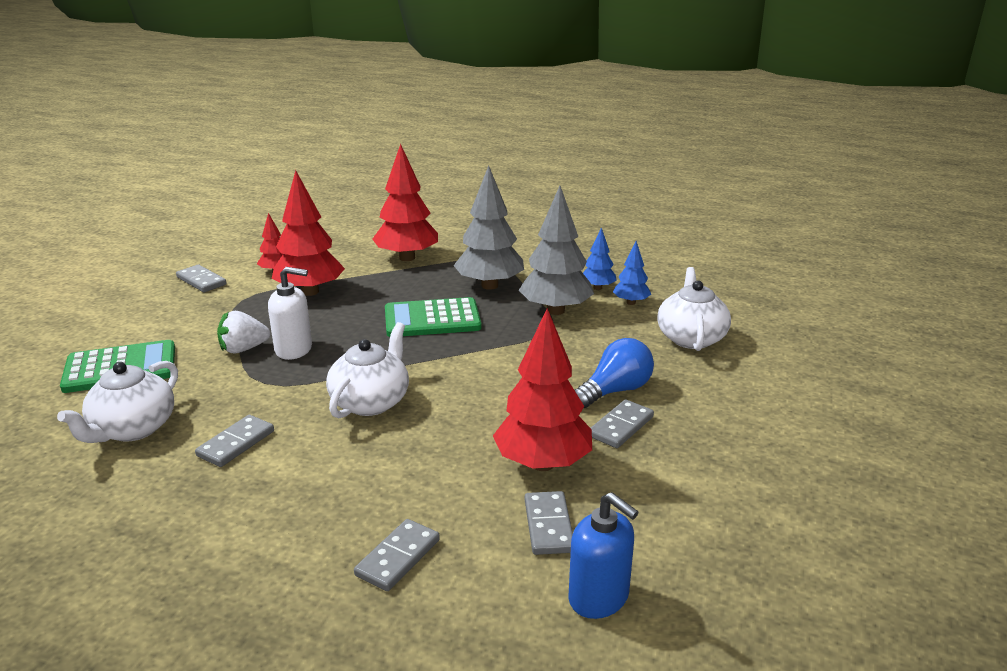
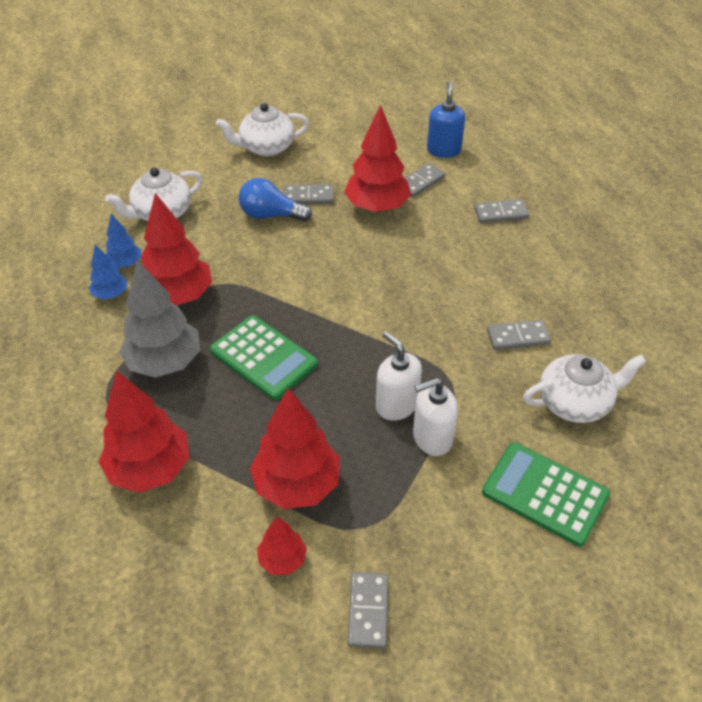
camera: 130 degrees left, 20 degrees up
white strawberry [217,311,270,353] -> white soap dispenser [413,378,458,456]
white teapot [326,322,409,418] -> white teapot moved to [216,103,309,157]
grey tree [519,186,594,315] -> red tree [141,193,212,305]

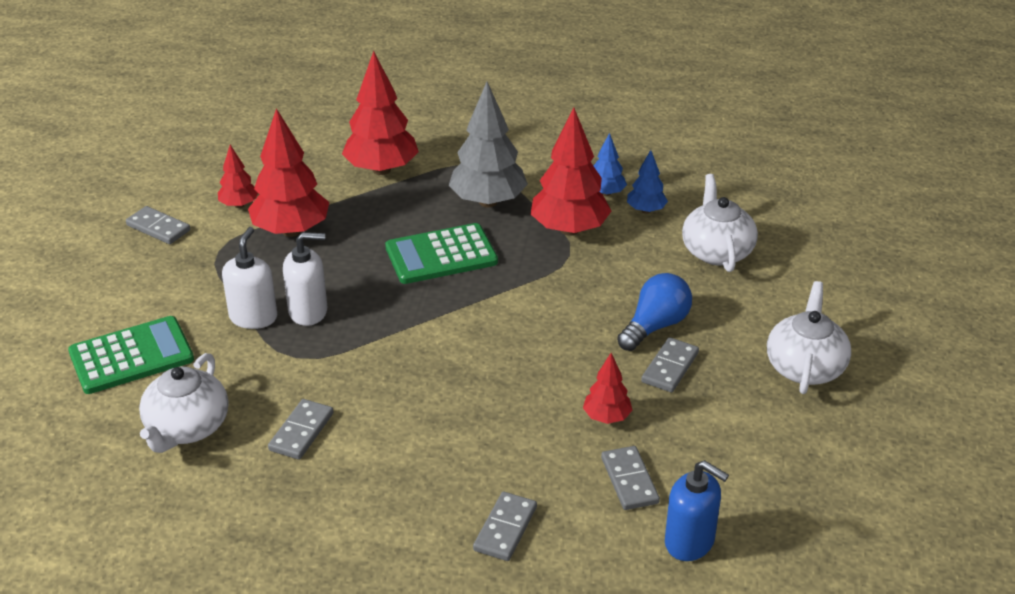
camera: 120 degrees right, 10 degrees down
red tree [344,104,411,212] -> red tree [583,353,632,424], size x0.52

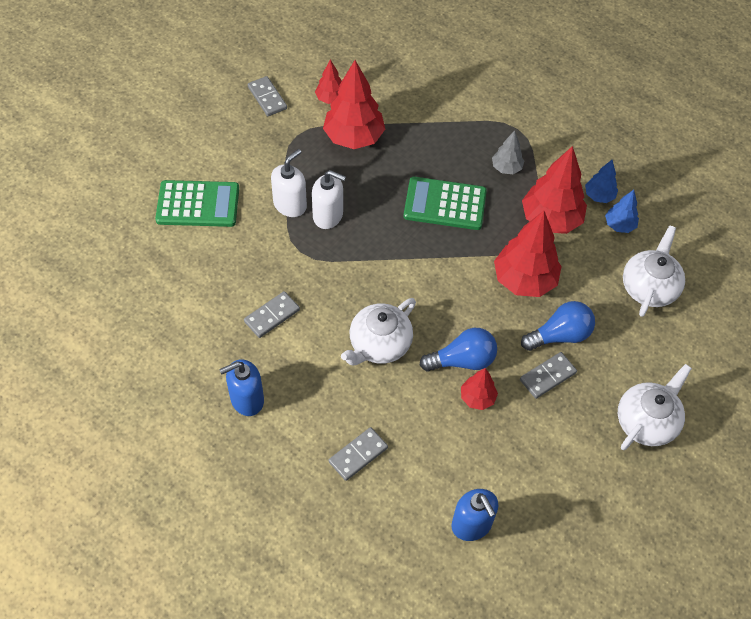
camera: 25 degrees right, 20 degrees up
white teapot [139,353,228,453] -> white teapot moved to [341,298,416,365]
red tree [342,51,419,175] -> red tree moved to [494,211,562,297]
grey tree [449,82,528,207] -> grey tree [492,131,524,174], size x0.52
grey domino [601,446,660,510] -> none
none -> blue soap dispenser [219,359,264,416]
none -> blue light bulb [420,328,497,372]

